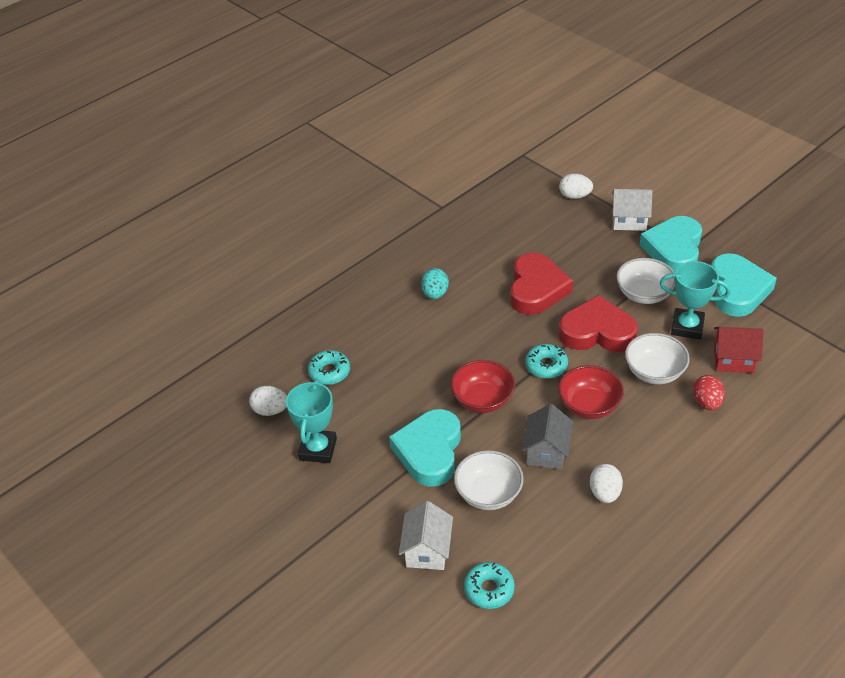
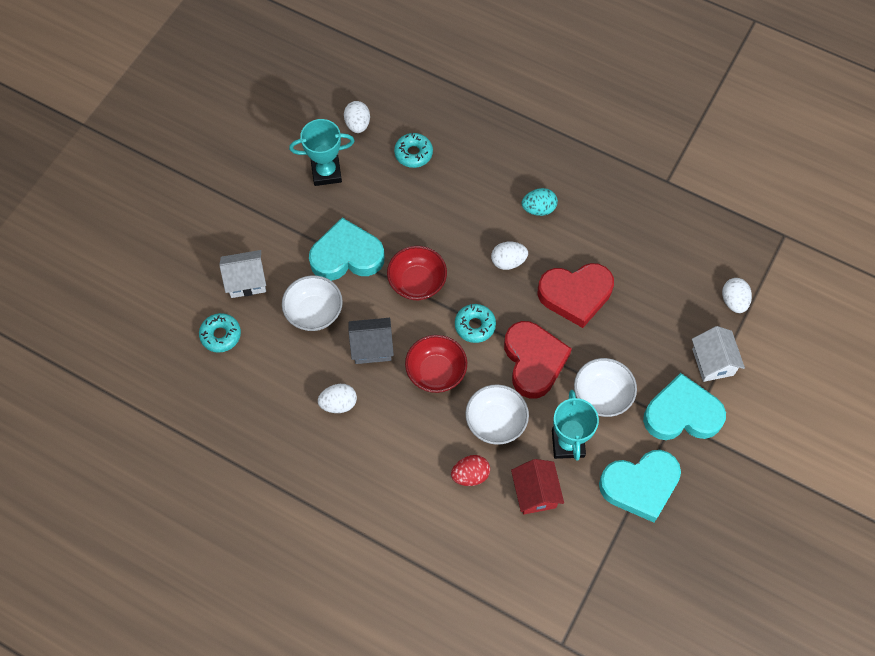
camera: 70 degrees right, 20 degrees up
none -> white egg [491,242,528,270]

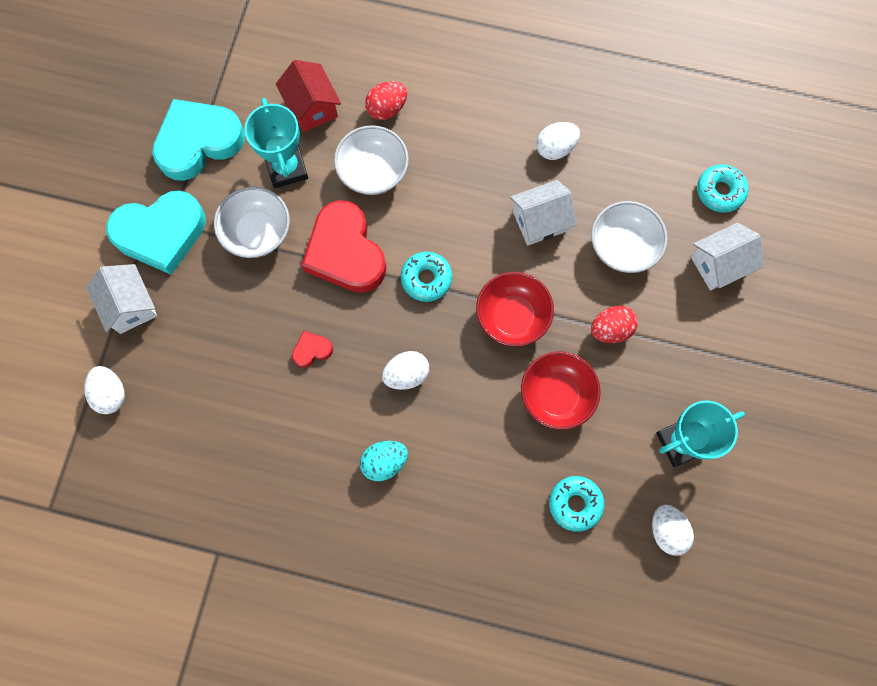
camera: 165 degrees right, 10 degrees up
turquoise heart [309,218,385,281] -> red egg [591,306,638,343]
grey house [349,318,394,364] -> white house [510,180,577,246]
red bowl [405,335,467,393] -> red bowl moved to [521,352,601,430]
red heart [538,263,614,328] -> red heart [292,331,333,368], size x0.43

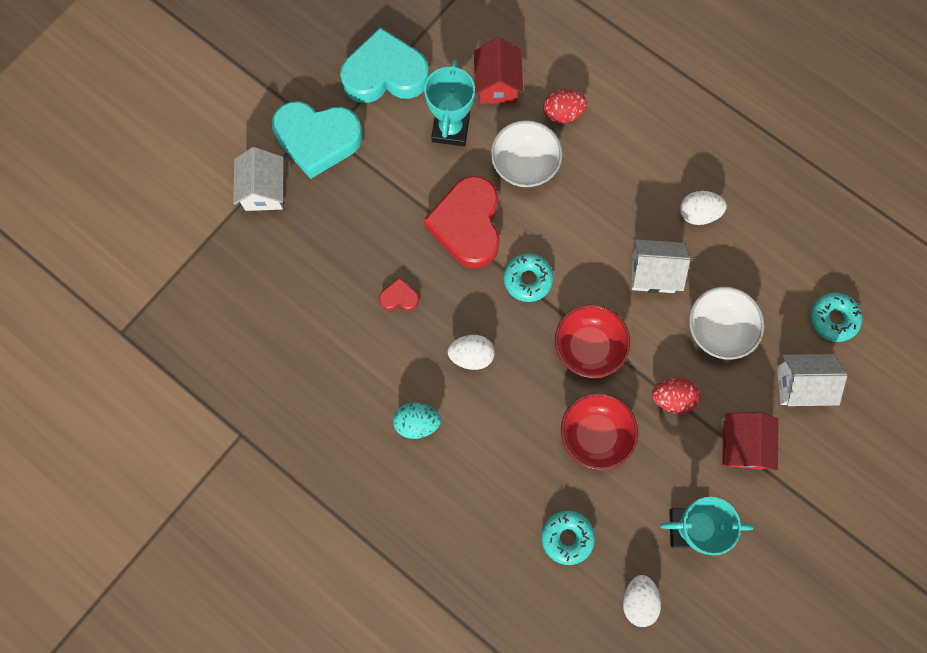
camera: 25 degrees right, 0 degrees up
white egg [84,366,125,414] -> none
white bowl [214,186,290,258] -> none
none -> red house [722,412,779,471]

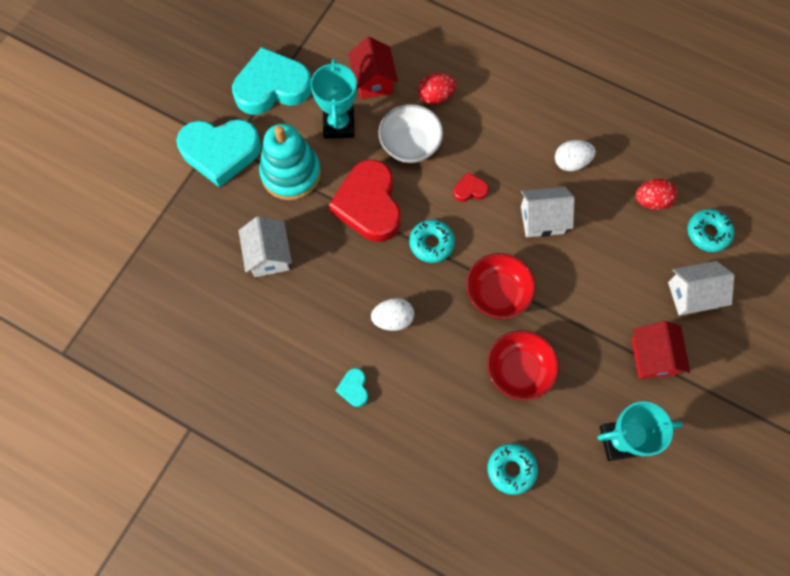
camera: 10 degrees left, 5 degrees down
white house [233,147,284,211] -> white house moved to [239,216,292,277]
red heart [379,278,419,311] -> red heart moved to [453,172,488,202]
turquoise egg [393,403,441,439] -> turquoise heart [336,368,368,407]
white egg [623,575,661,627] -> none
red egg [652,378,700,414] -> red egg moved to [635,179,677,210]
white bowl [689,287,764,360] -> none
none -> turquoise stacking toy [259,124,321,200]

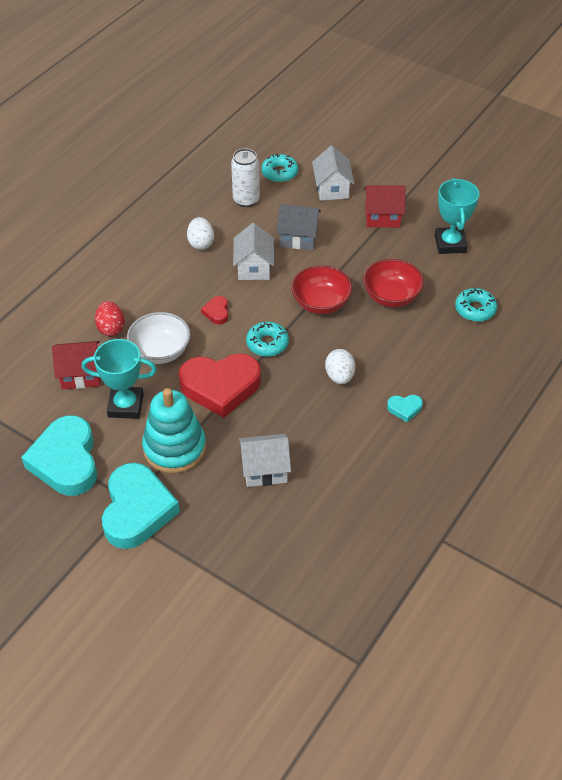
camera: 85 degrees left, 20 degrees down
red egg [635,179,677,210] -> white can [231,148,260,207]
none -> grey house [276,204,321,250]

